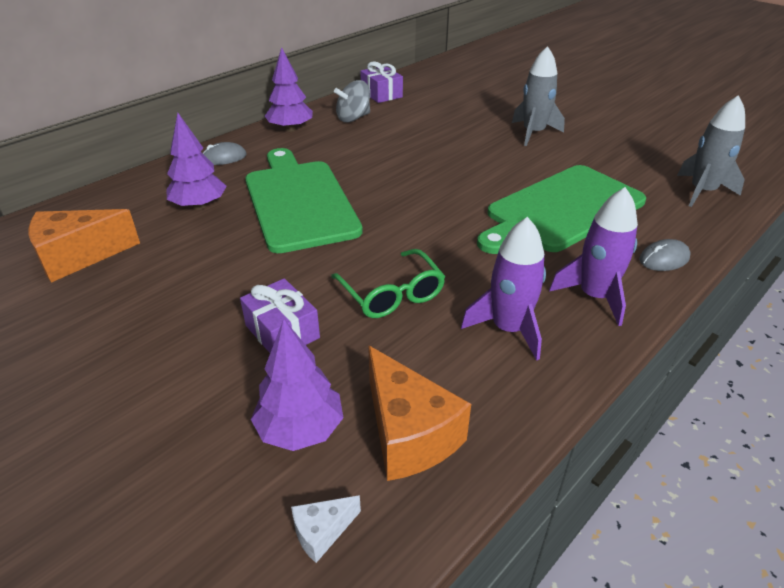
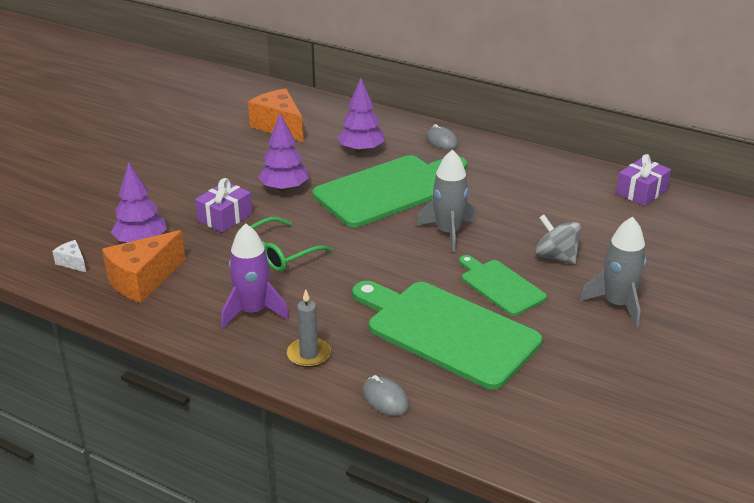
camera: 75 degrees right, 5 degrees down
purple tree [265,47,313,132] -> purple tree moved to [258,113,309,192]
grey spinning top [334,80,370,123] -> grey spinning top moved to [535,215,581,264]
purple rocket [549,187,638,326] -> grey candle [287,290,331,368]
grey rocket [677,95,745,207] -> grey rocket moved to [416,150,475,252]
none -> green cutting board [459,255,547,316]

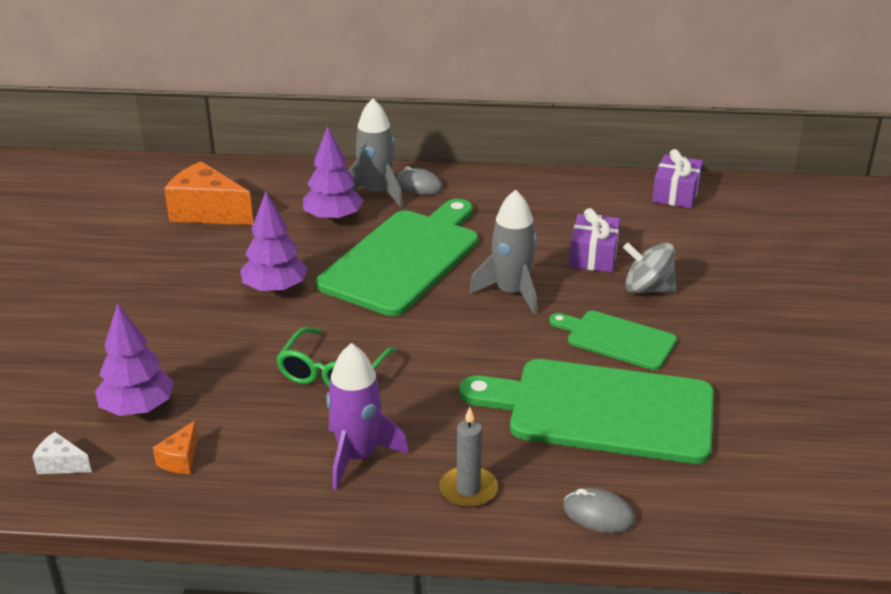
camera: 25 degrees left, 0 degrees up
orange cheese [102,230,185,303] -> orange cheese [153,421,198,474], size x0.47
purple gift [195,178,252,233] -> purple gift moved to [569,208,620,272]
grey rocket [579,216,646,327] -> grey rocket moved to [349,98,403,207]

